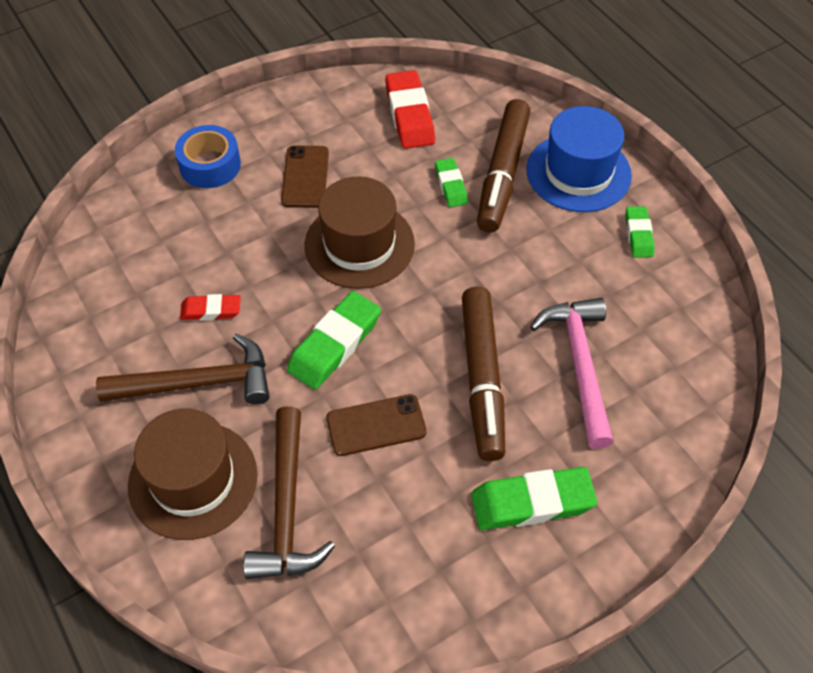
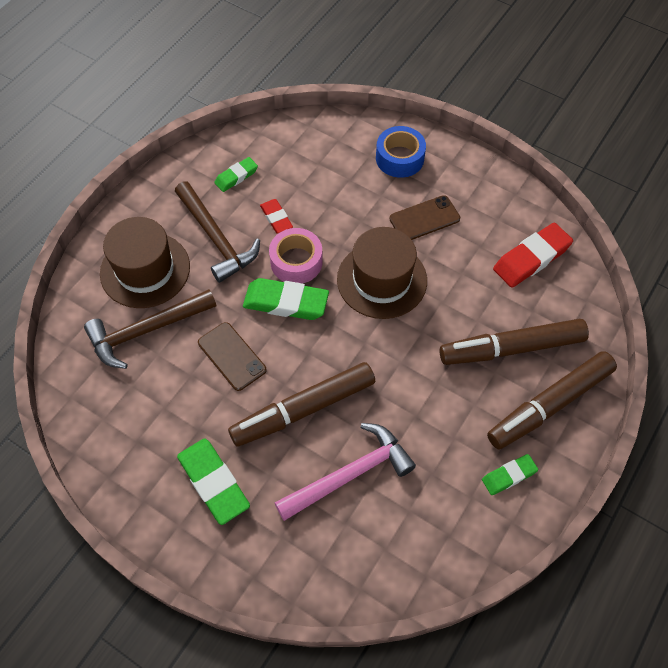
camera: 65 degrees right, 5 degrees up
green eraser [435,158,468,207] -> green eraser moved to [214,157,258,192]
blue hat [526,106,632,212] -> brown marker [487,351,617,450]
none -> pink tape [269,228,323,284]

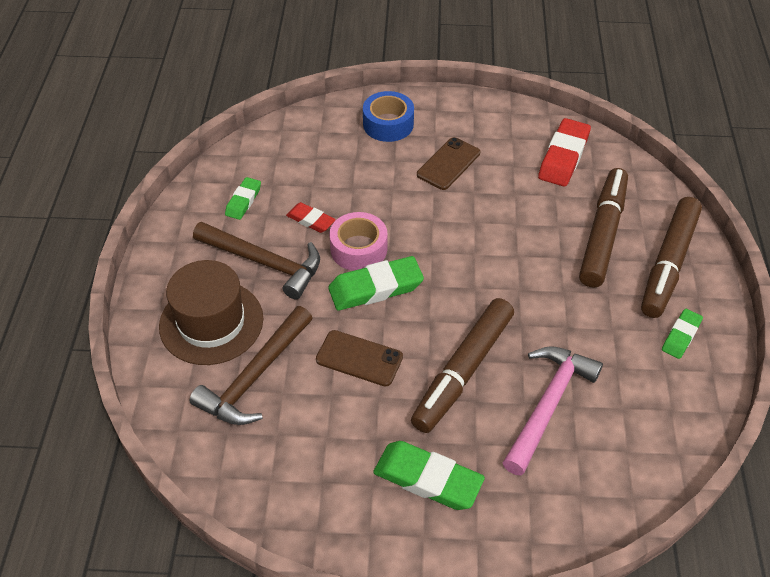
camera: 30 degrees left, 10 degrees down
brown hat [337,227,427,319] -> none
brown marker [439,319,589,365] -> brown marker turned 150 degrees clockwise [579,168,628,288]

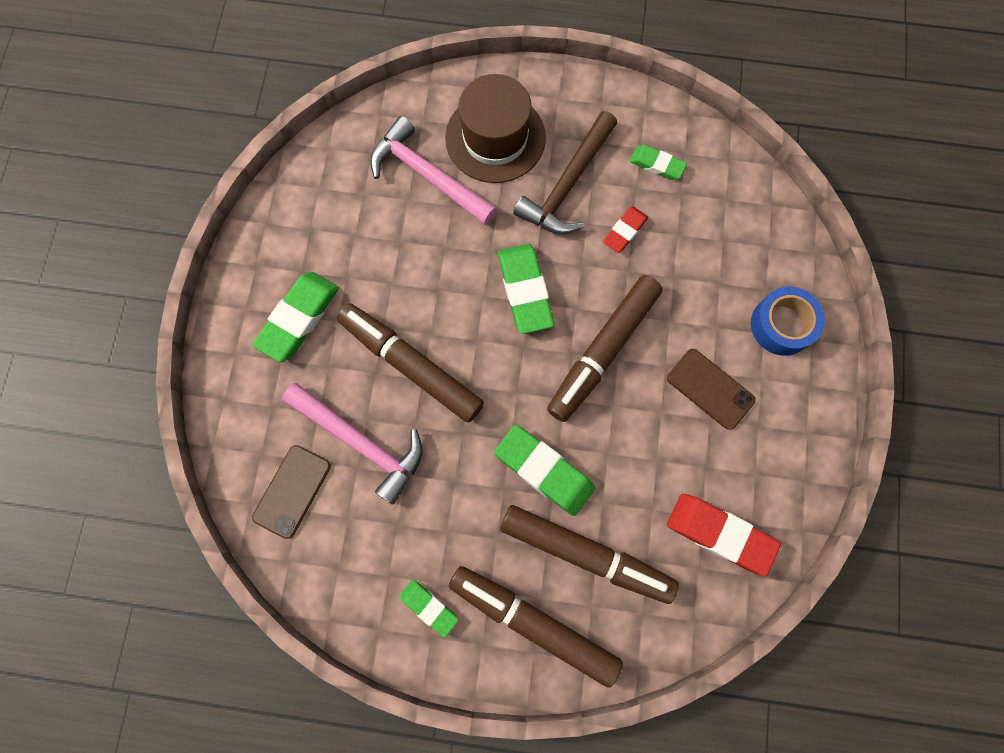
camera: 95 degrees right, 25 degrees up
brown hammer [189,306,313,425] -> pink hammer [370,116,497,225]
brown phone [316,330,403,387] -> brown phone moved to [252,445,331,539]
pink tape [329,212,387,271] -> none
none -> green eraser [494,425,595,516]
none -> brown marker [547,275,663,422]

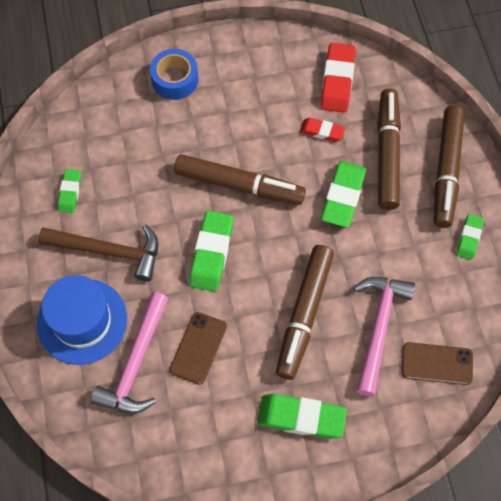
camera: 110 degrees left, 10 degrees down
brown hat [445,74,546,183] -> blue hat [37,275,127,365]
green eraser [498,244,554,334] -> green eraser turned 45 degrees counterclockwise [189,211,234,292]
red eraser [603,206,648,253] -> red eraser moved to [300,118,345,142]
brown phone [667,349,755,430] -> brown phone moved to [170,312,227,385]

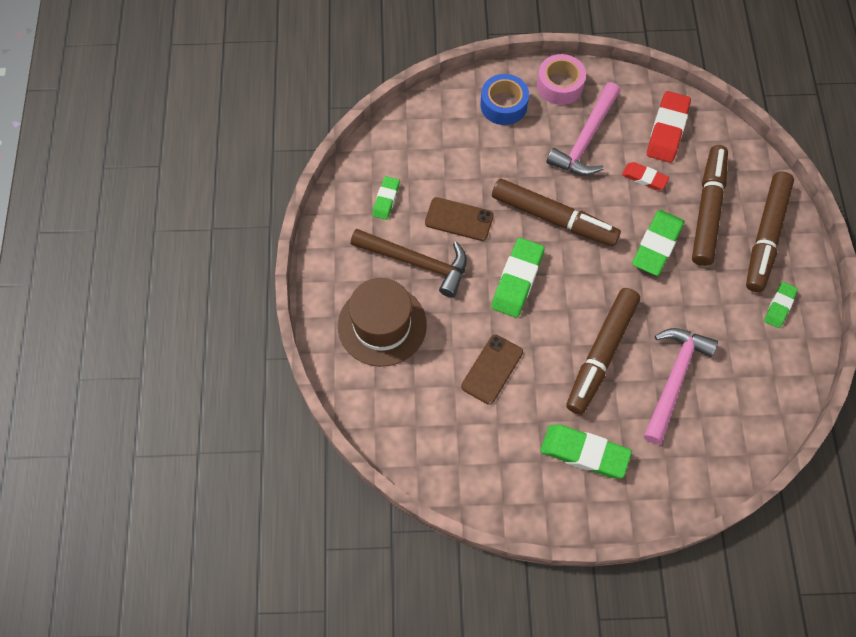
camera: 10 degrees right, 0 degrees up
blue hat [37,275,127,365] -> brown hat [338,278,427,367]
pink hammer [91,292,169,414] -> pink hammer moved to [546,82,620,175]
brown phone [402,342,473,385] -> brown phone moved to [425,197,494,241]
none -> pink tape [537,54,586,105]

